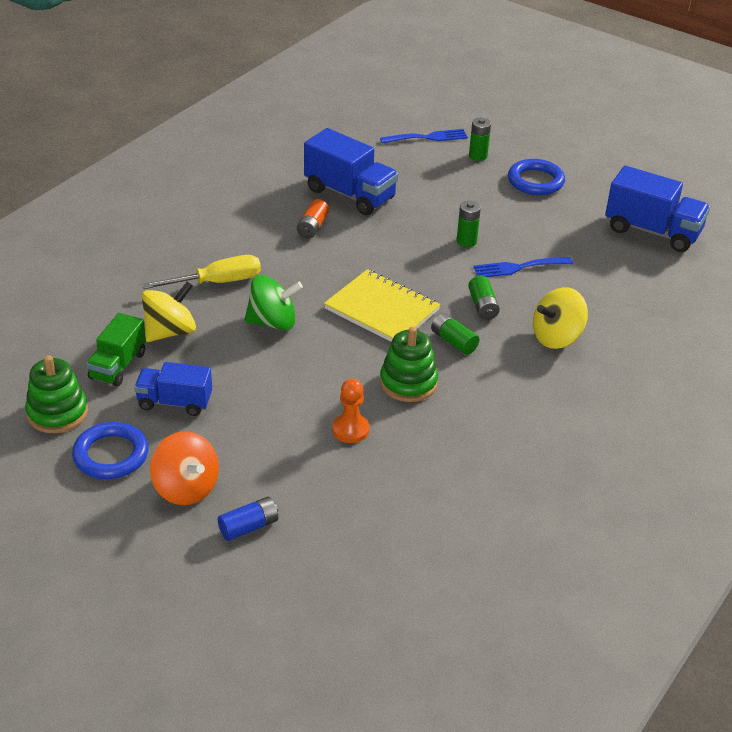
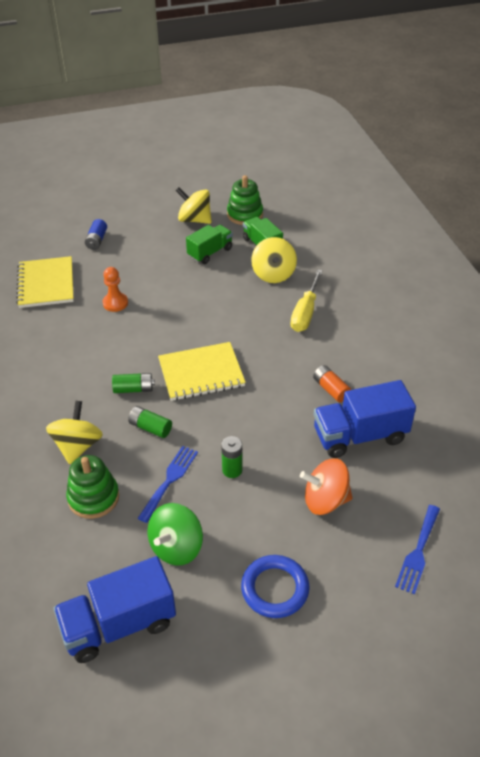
camera: 130 degrees right, 5 degrees up
blue ring [72,422,149,479] -> yellow spinning top [176,188,212,224]
blue truck [134,362,212,416] -> green truck [186,225,233,264]
orange spinning top [150,431,219,505] -> orange spinning top moved to [300,458,353,515]
green spinning top [244,275,303,331] -> green spinning top moved to [147,503,203,566]
green stacking toy [380,327,438,402] -> green stacking toy moved to [66,455,119,519]
green battery [469,118,491,161] -> none
none -> yellow notebook [16,256,74,308]

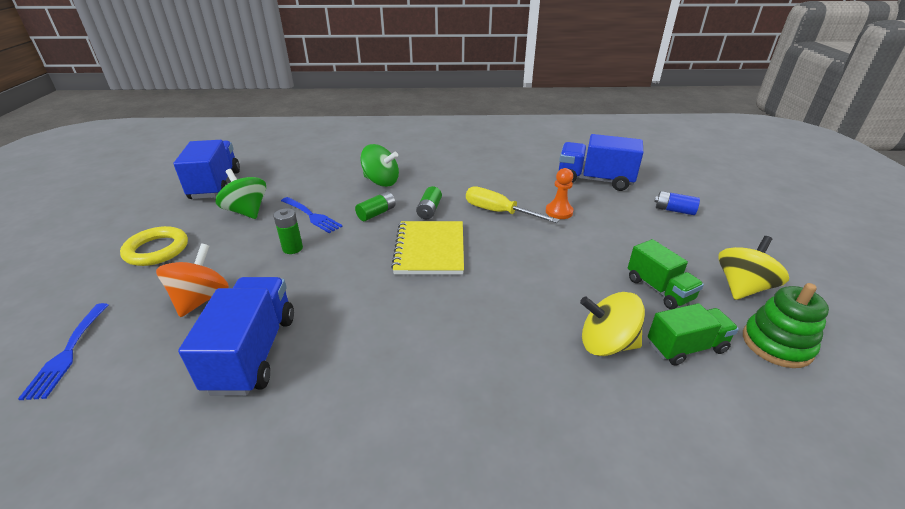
camera: 105 degrees right, 10 degrees down
yellow notebook [16,256,74,308] -> blue truck [559,134,643,191]
yellow spinning top [46,401,103,464] -> green spinning top [360,144,399,187]
green stacking toy [66,455,119,519] -> none
blue ring [241,555,310,618] -> yellow ring [120,226,188,266]
yellow screwdriver [291,269,323,332] -> yellow screwdriver moved to [466,186,559,223]
orange battery [313,365,351,402] -> none
blue fork [395,505,440,595] -> blue fork turned 135 degrees counterclockwise [18,303,108,400]

